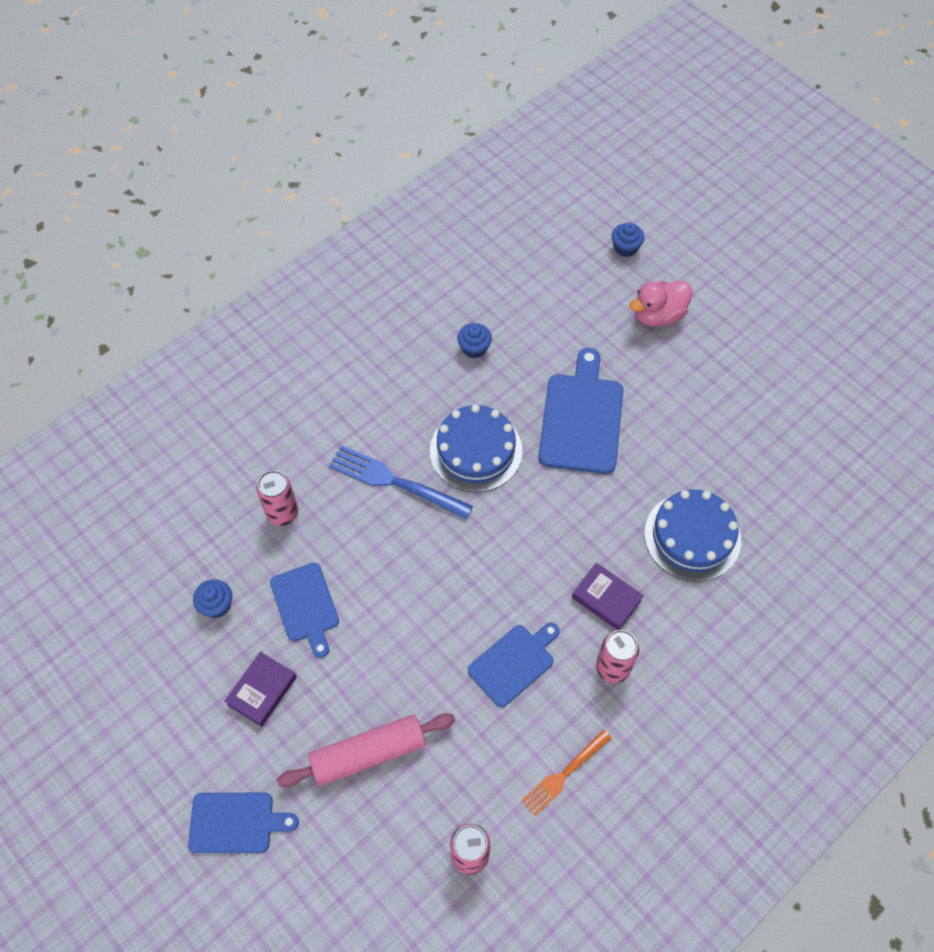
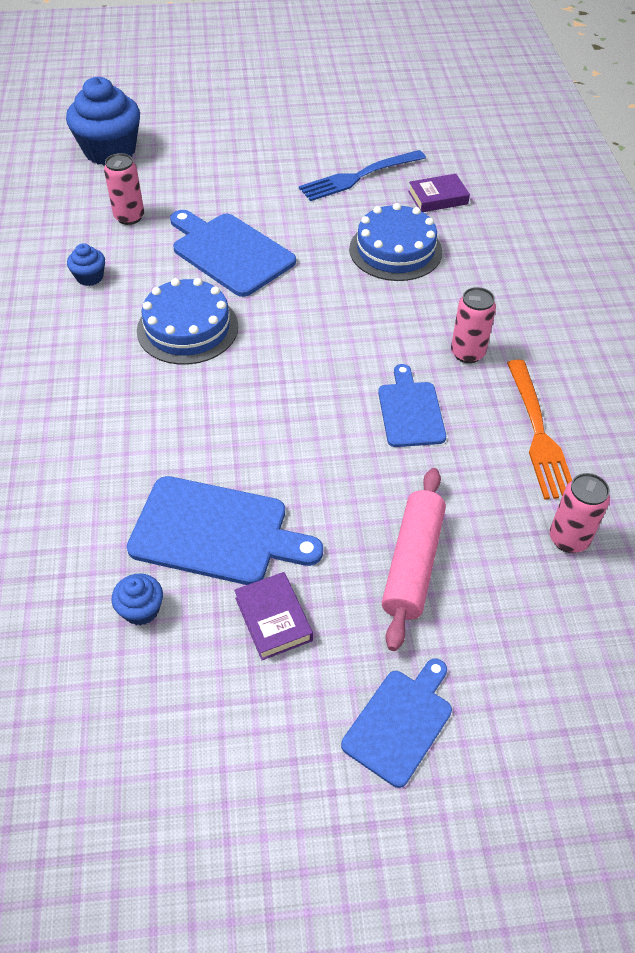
camera: 55 degrees left, 10 degrees down
pink can [256,470,298,526] -> pink can moved to [104,153,144,225]
blue cutting board [270,563,339,658] -> blue cutting board [127,476,323,585], size x1.58
blue fork [329,445,473,519] -> blue fork moved to [299,150,426,201]
orange fork [521,729,612,816] -> orange fork [507,360,572,500], size x1.55
purple book [572,563,644,630] -> purple book moved to [408,174,470,212]
blue cupcake [612,222,644,257] -> blue cupcake [66,77,140,165], size x2.20
pink duck [629,281,692,327] -> none

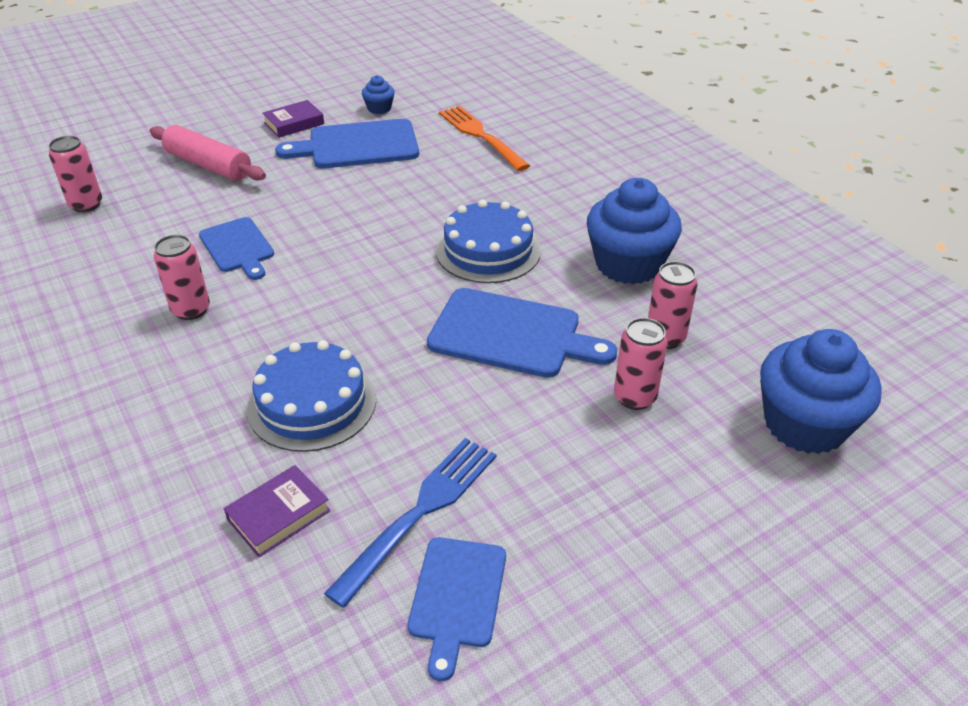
camera: 155 degrees right, 10 degrees down
blue cupcake [67,243,105,286] -> blue cupcake [587,178,682,284], size x2.20
purple book [234,572,313,660] -> purple book turned 75 degrees counterclockwise [262,100,324,138]
blue cutting board [341,658,452,788] -> blue cutting board moved to [407,537,506,681]
pink rolling pin [382,468,446,651] -> pink rolling pin turned 45 degrees counterclockwise [150,125,266,181]
orange fork [507,360,572,500] -> orange fork moved to [439,106,530,171]
none -> pink can [614,318,668,410]

